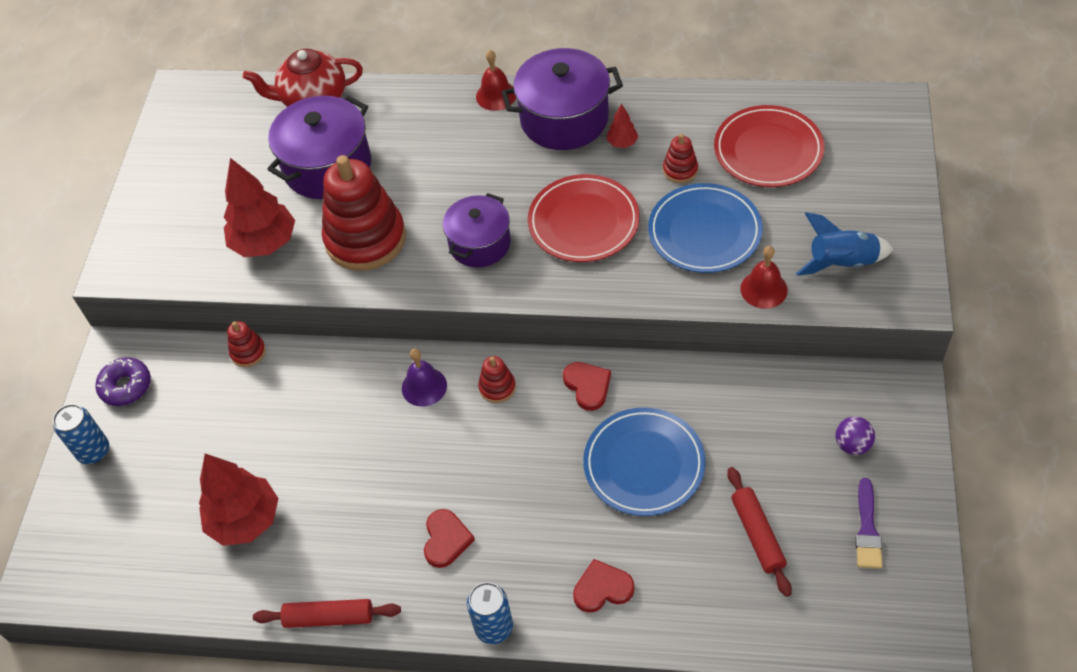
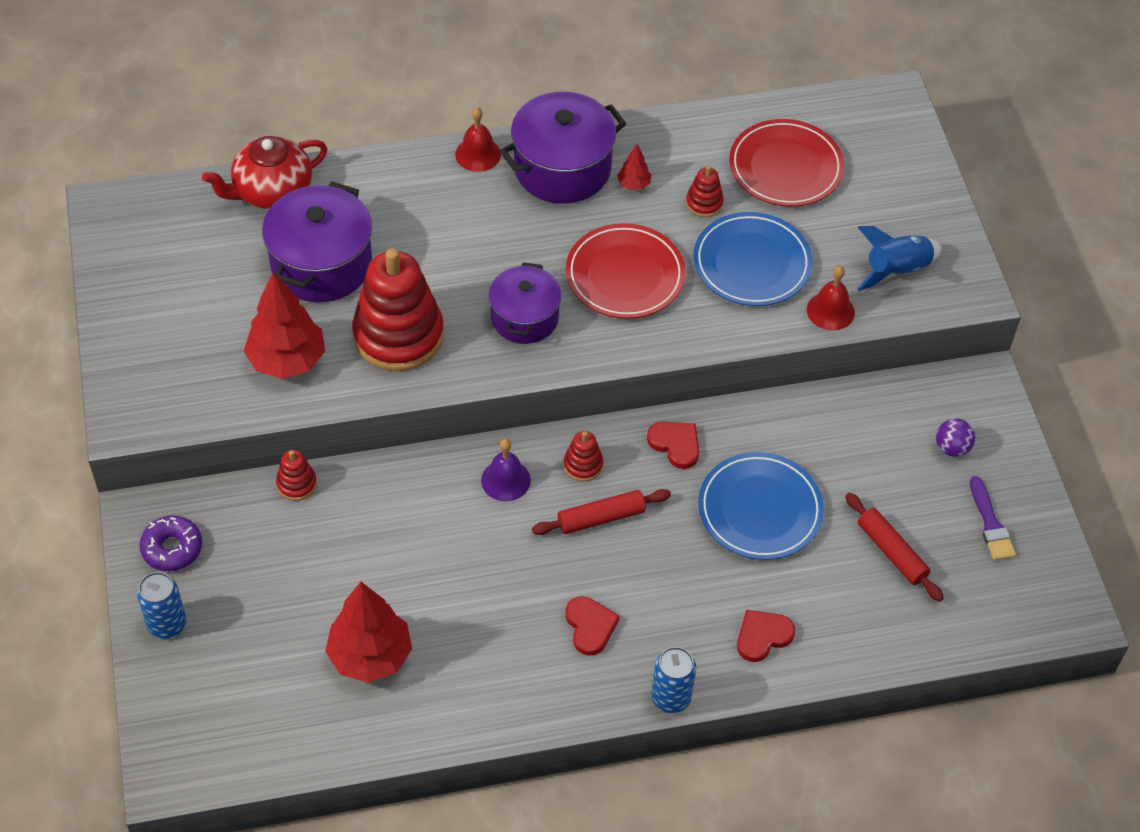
camera: 25 degrees left, 0 degrees up
red rolling pin [253,599,401,628] -> red rolling pin moved to [532,489,671,535]

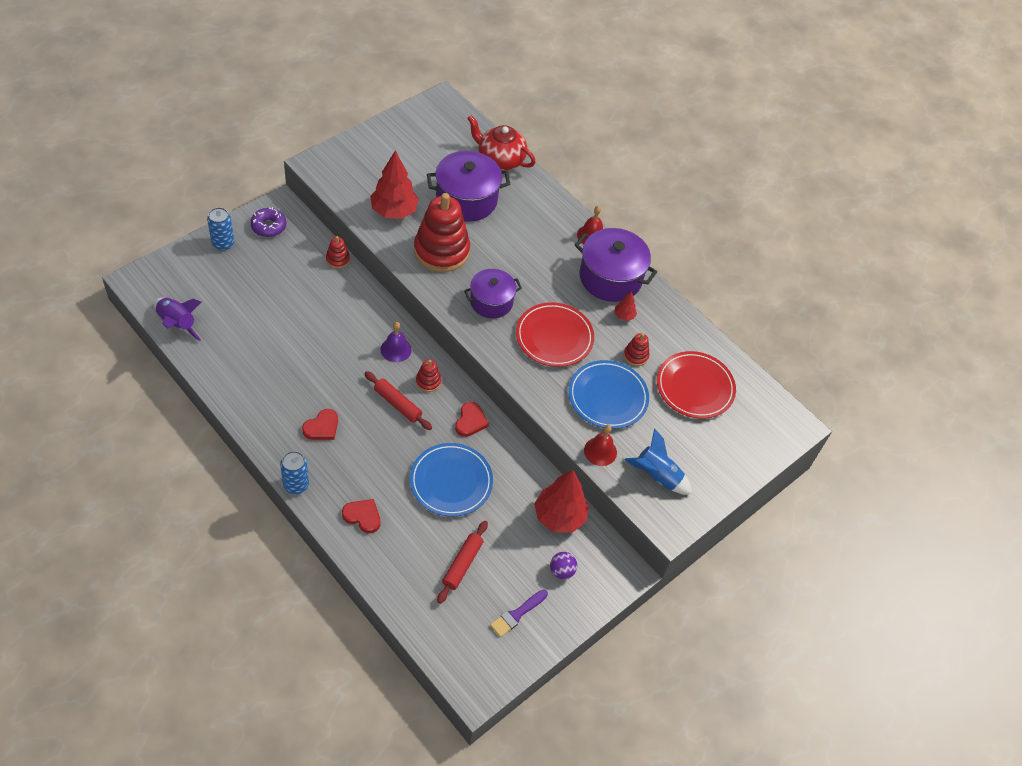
camera: 55 degrees right, 0 degrees up
red tree [325,582,412,683] -> red tree moved to [534,469,589,533]
none -> purple rocket [154,298,201,341]

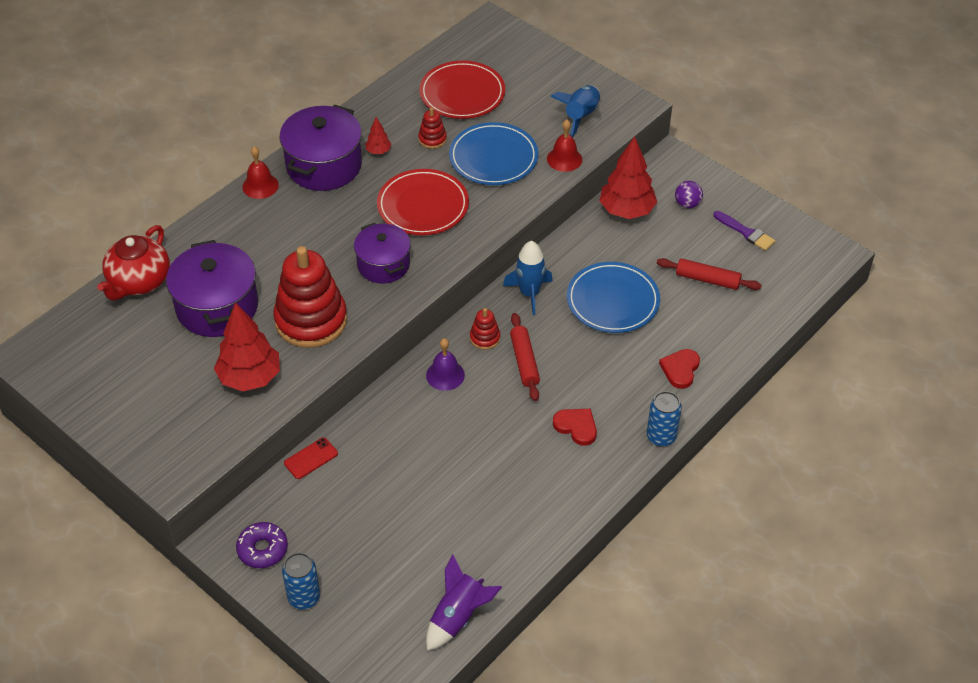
camera: 90 degrees left, 5 degrees down
red stacking toy [326,236,350,269] -> red phone [284,437,338,479]
red rolling pin [365,371,432,430] -> red rolling pin turned 45 degrees counterclockwise [510,313,540,401]
red heart [455,402,489,437] -> blue rocket [503,241,553,315]

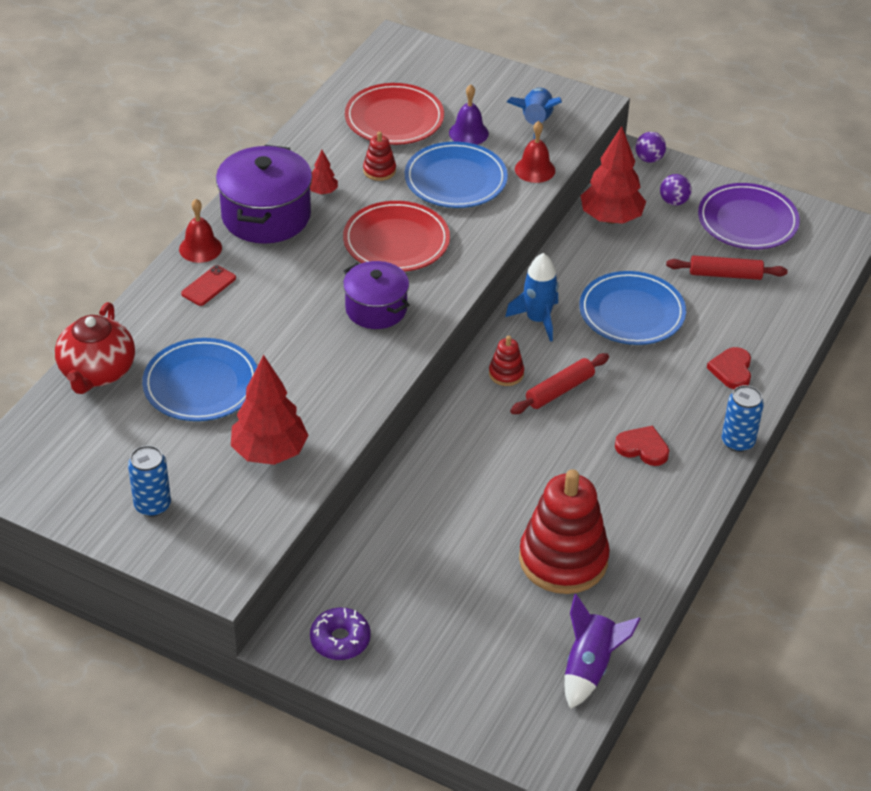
camera: 15 degrees left, 5 degrees down
purple pot [166,240,258,337] -> blue plate [142,338,257,421]
red stacking toy [273,246,347,348] -> red stacking toy moved to [519,469,610,594]
blue can [282,553,320,610] -> blue can moved to [128,445,171,517]
red phone [284,437,338,479] -> red phone moved to [181,265,236,306]
purple bell [426,338,465,391] -> purple bell moved to [449,85,489,145]
red rolling pin [510,313,540,401] -> red rolling pin turned 75 degrees clockwise [510,353,609,414]
purple brush [713,211,776,251] -> purple plate [698,183,800,249]
none -> purple ball [635,132,666,163]

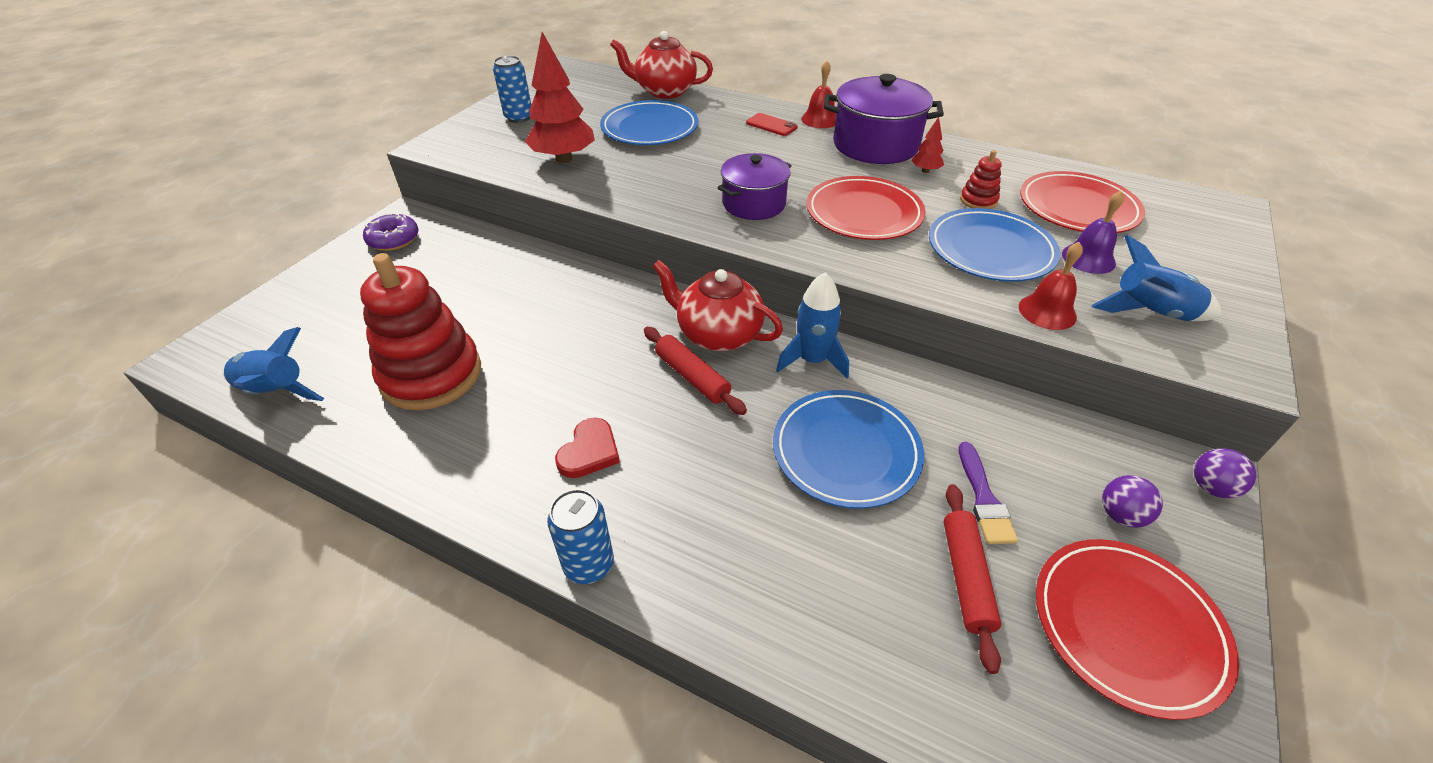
camera: 90 degrees right, 0 degrees up
red stacking toy [489,336,524,386] -> red teapot [652,260,783,351]
purple rocket [565,594,641,709] -> blue rocket [223,327,325,401]
red tree [581,126,646,224] -> none
purple plate [698,183,800,249] -> red plate [1036,539,1239,720]
red heart [707,347,751,389] -> none
none -> purple brush [959,442,1018,544]

